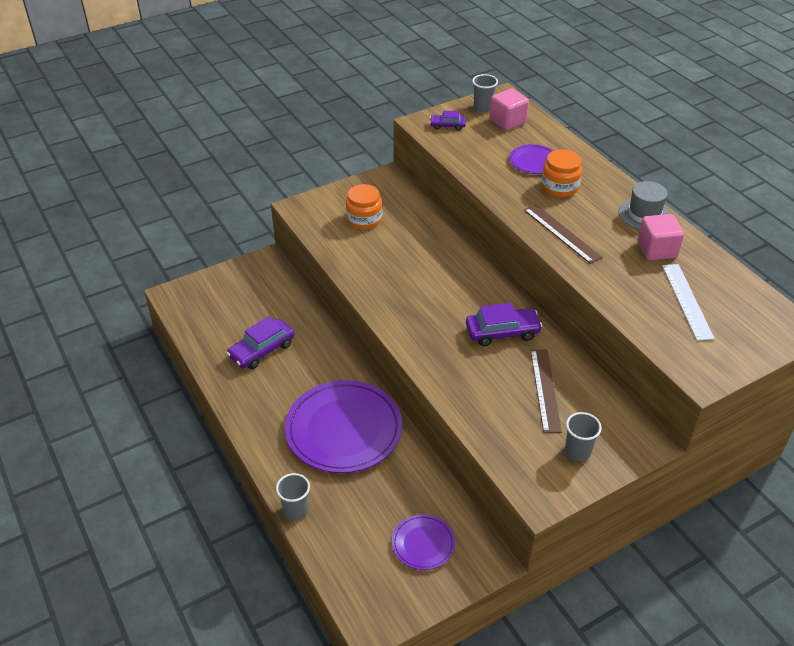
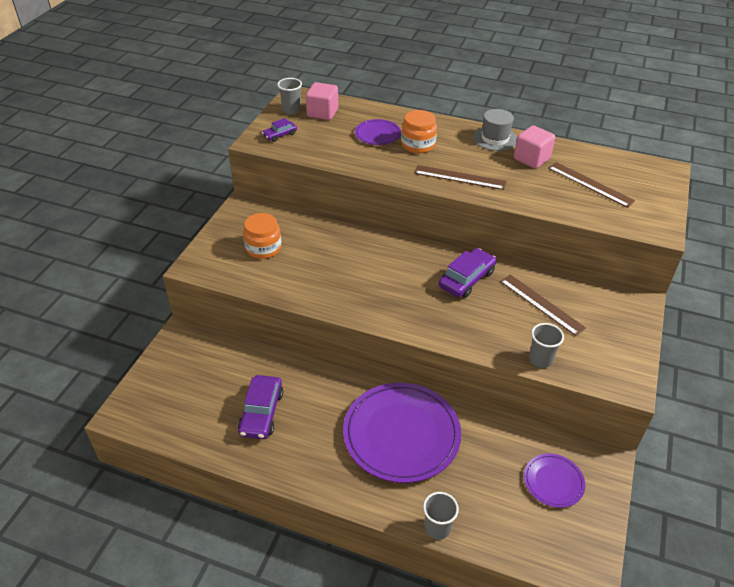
camera: 40 degrees left, 0 degrees up
grey cup [565,412,602,461] -> grey cup moved to [529,323,564,368]
white ruler [662,264,715,341] -> brown ruler [548,162,635,208]

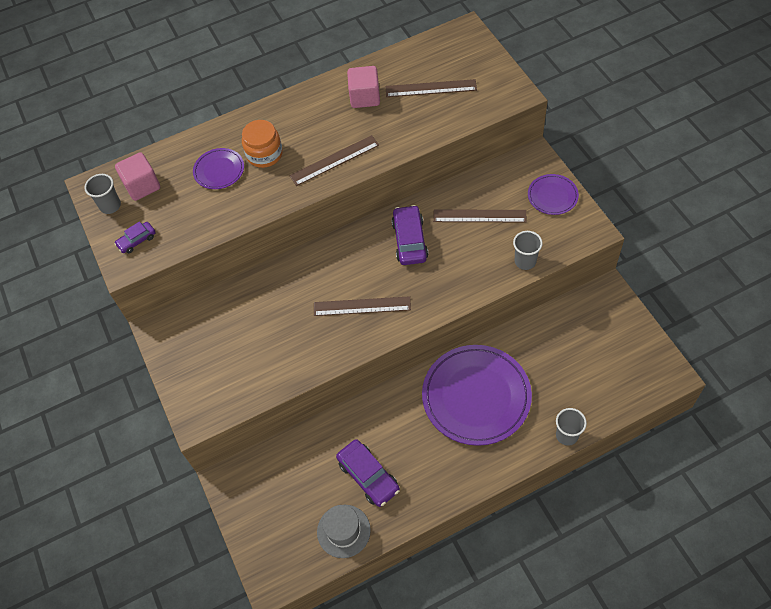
camera: 40 degrees left, 15 degrees up
orange jar [243,213,282,259] -> none
purple car [262,118,297,142] -> purple car turned 45 degrees clockwise [114,221,156,253]
grey hat [473,109,517,151] -> grey hat moved to [317,505,371,558]
purple plate [524,454,585,508] -> purple plate moved to [528,174,579,215]
none -> brown ruler [314,296,411,316]

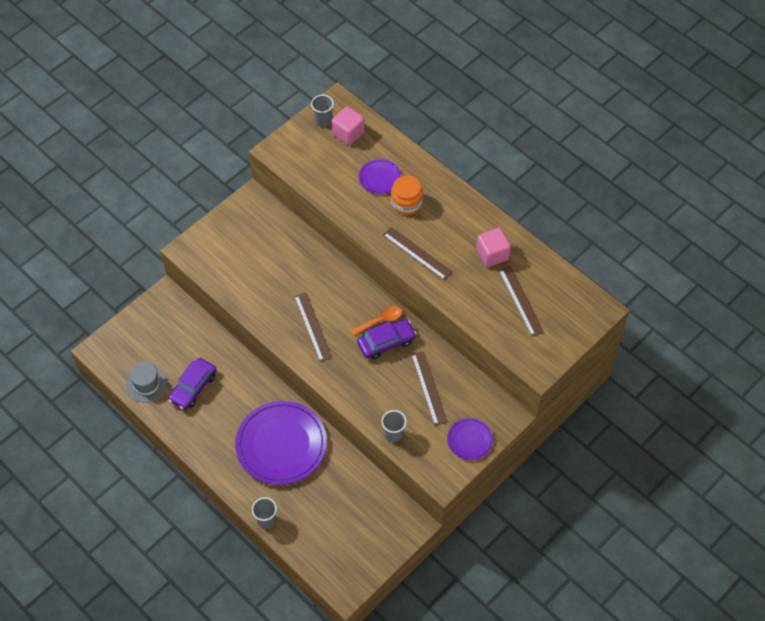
camera: 65 degrees right, 0 degrees up
purple car [114,221,156,253] -> none
none -> orange spoon [350,306,402,336]

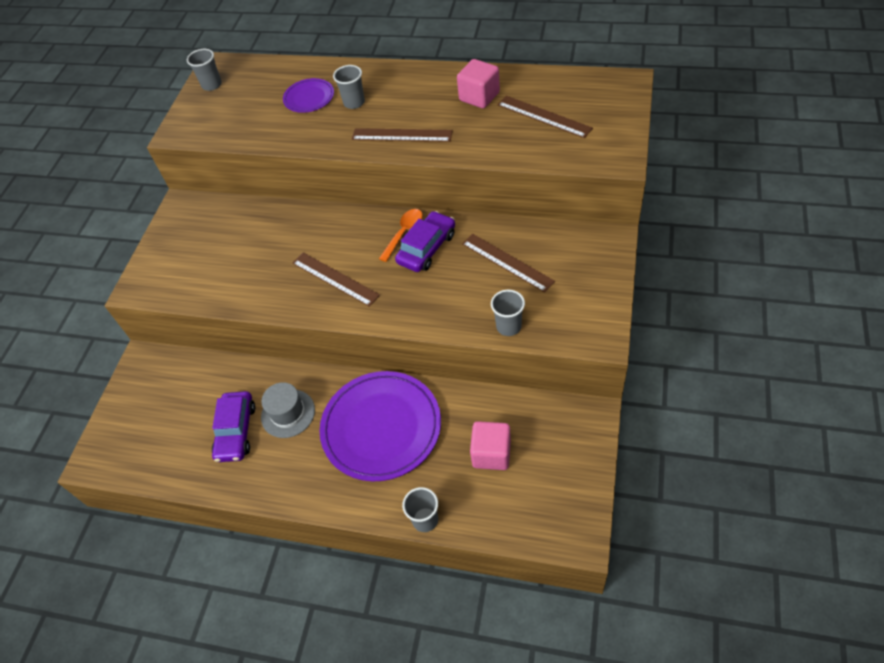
camera: 25 degrees left, 5 degrees down
grey hat [126,362,167,403] -> grey hat moved to [261,382,315,438]
pink cube [331,106,365,145] -> pink cube moved to [470,421,511,470]
orange jar [391,175,423,215] -> grey cup [333,65,365,109]
purple plate [447,418,493,460] -> none

